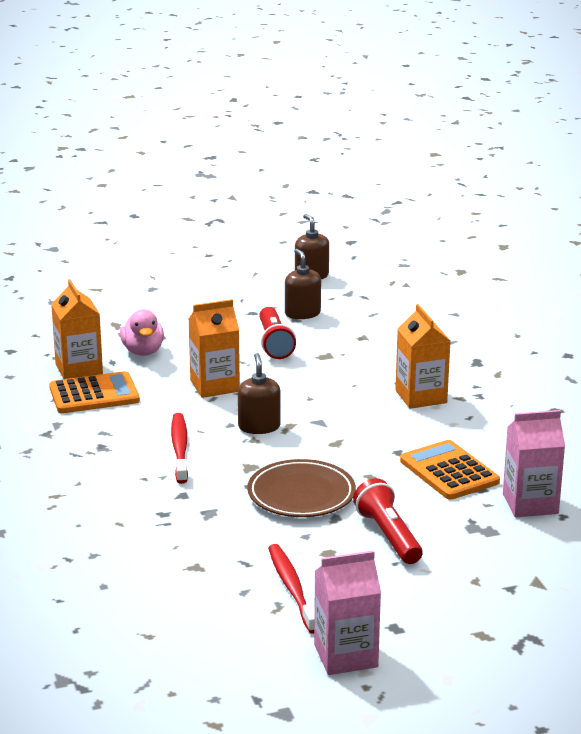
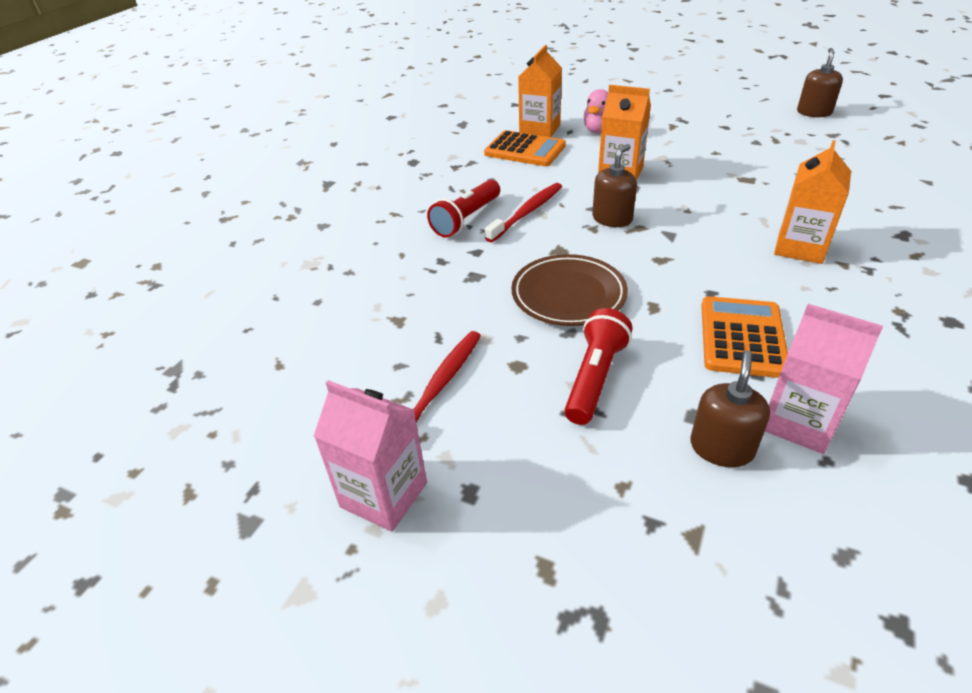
camera: 45 degrees right, 15 degrees up
red flashlight [259,307,296,359] -> red flashlight moved to [427,180,500,238]
brown soap dispenser [285,249,321,319] -> brown soap dispenser moved to [690,350,770,467]

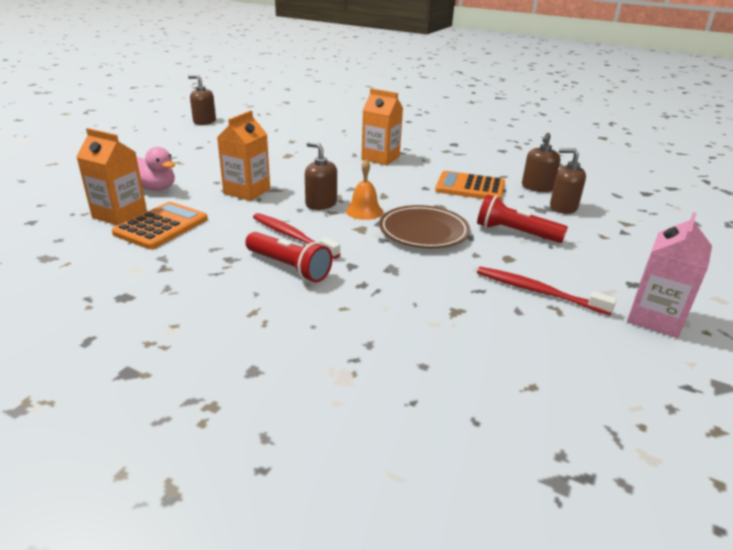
camera: 90 degrees left, 10 degrees down
pink carton [765,304,883,454] -> brown soap dispenser [522,133,561,192]
none -> orange bell [346,160,383,220]

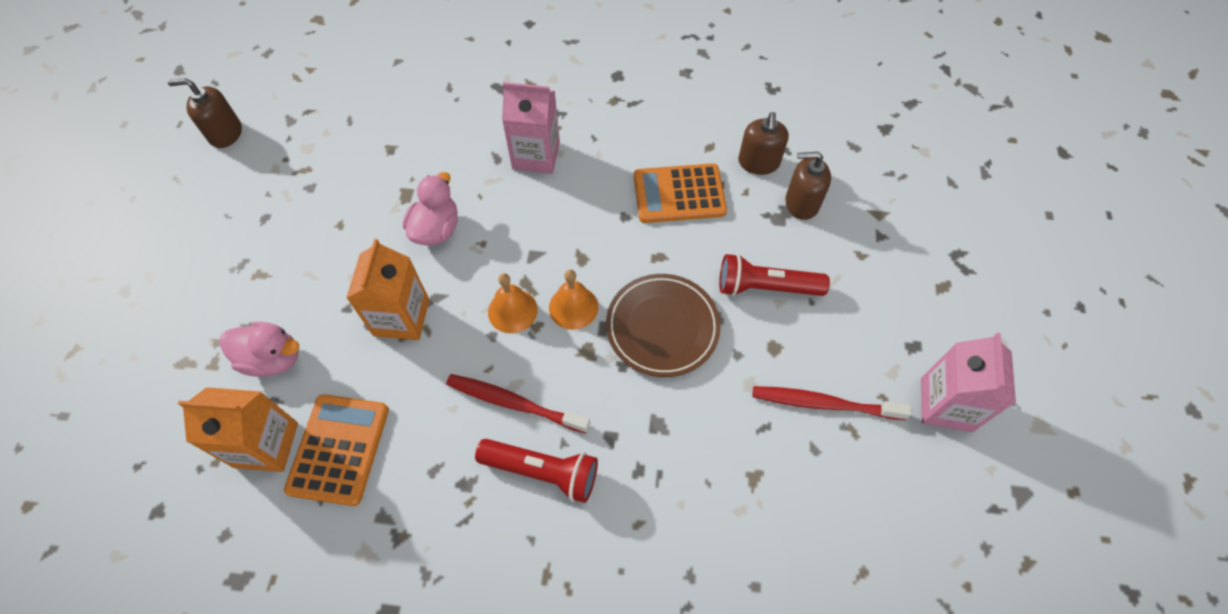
camera: 20 degrees left, 30 degrees up
brown soap dispenser [305,142,337,210] -> orange bell [488,273,538,333]
orange carton [361,88,403,165] -> pink carton [502,82,560,174]
none -> pink duck [403,172,458,246]

